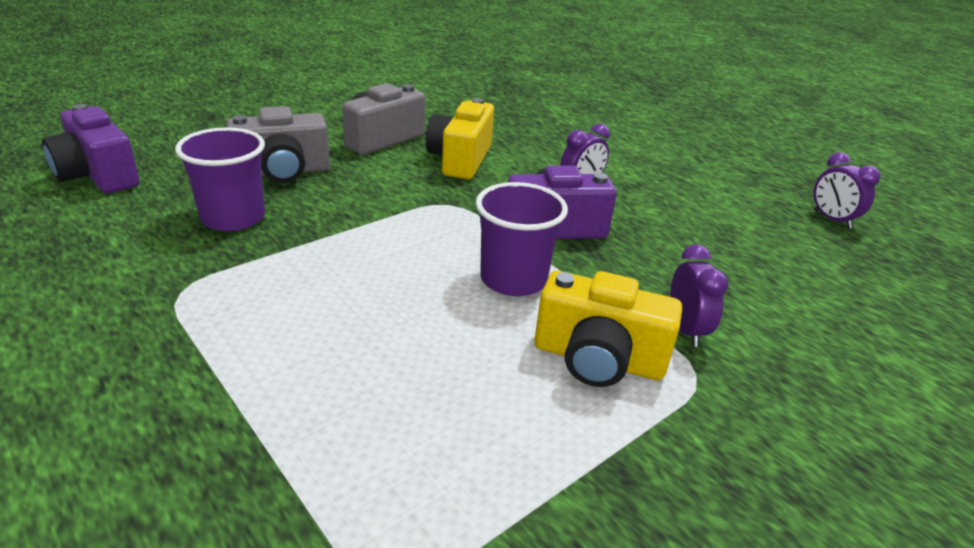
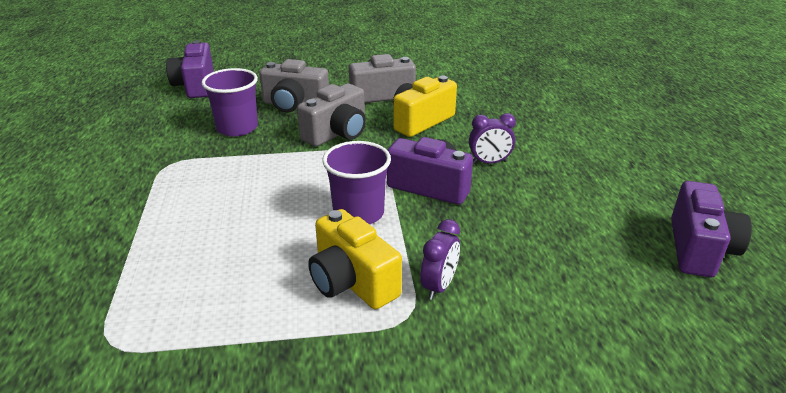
camera: 35 degrees right, 0 degrees up
purple clock [814,152,881,229] -> purple camera [671,181,752,277]
none -> grey camera [297,83,366,146]

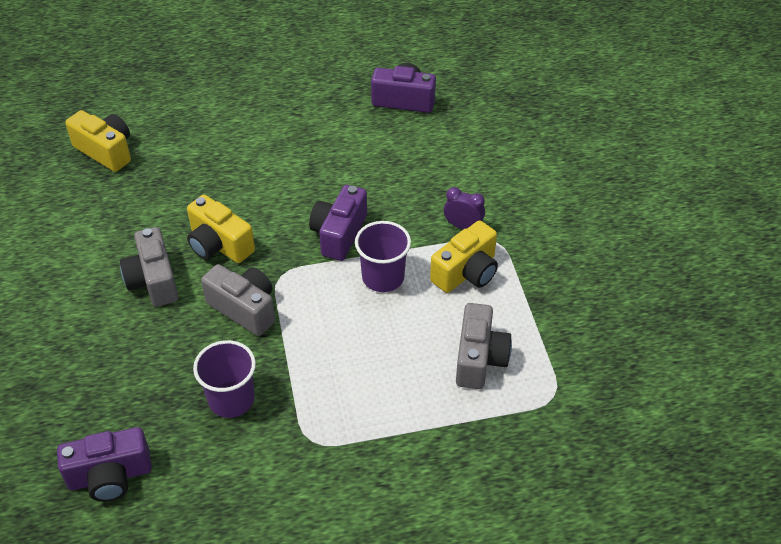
camera: 95 degrees left, 15 degrees up
grey camera [259,59,329,112] -> grey camera moved to [456,303,512,389]
purple clock [469,113,516,164] -> none
none -> yellow camera [65,110,131,172]

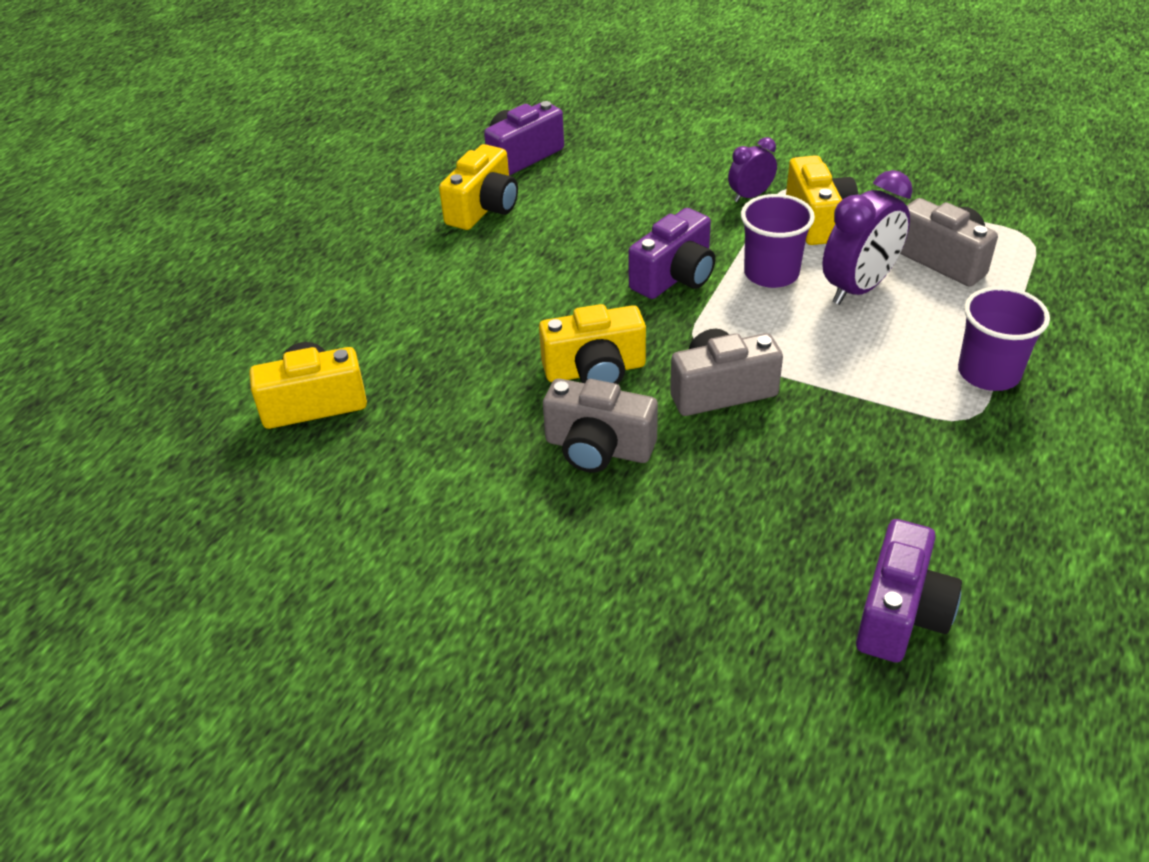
camera: 50 degrees left, 5 degrees down
purple cup [193,340,256,418] -> purple cup moved to [958,287,1050,391]
purple camera [309,185,367,261] -> purple camera turned 105 degrees counterclockwise [628,208,715,299]
none -> yellow camera [439,144,518,230]
none -> purple clock [822,170,913,305]

